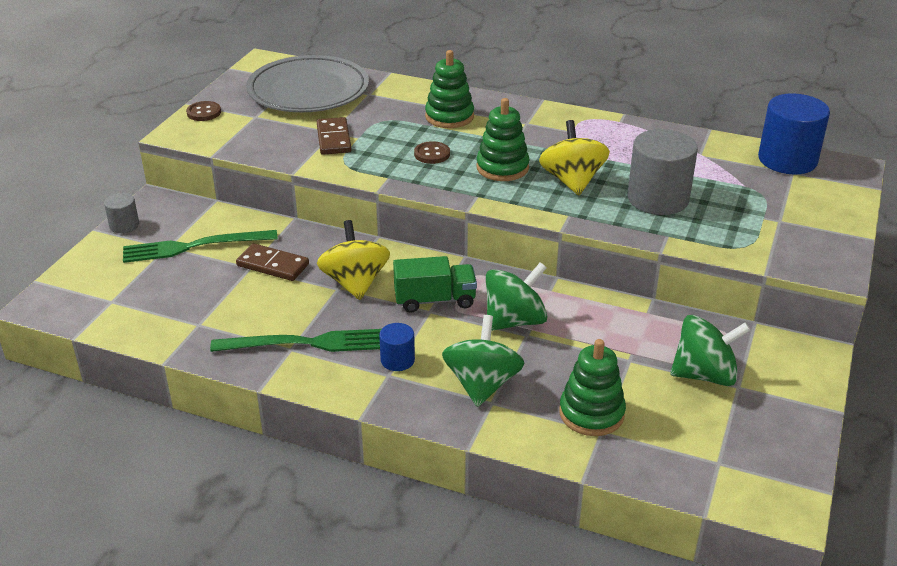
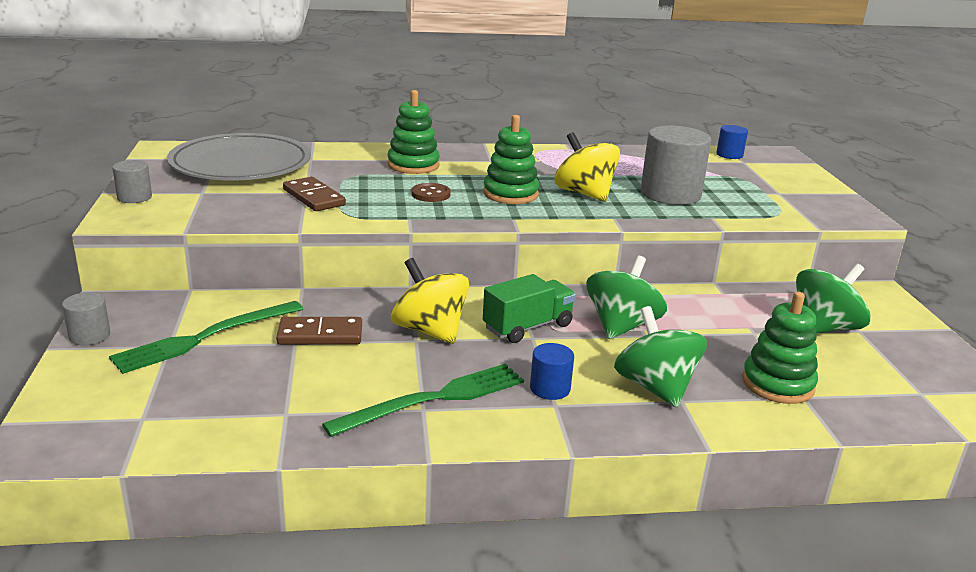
camera: 30 degrees left, 10 degrees down
brown button [186,101,221,121] -> grey cylinder [112,160,152,203]
blue cylinder [758,93,830,174] -> blue cylinder [716,125,748,159], size x0.50

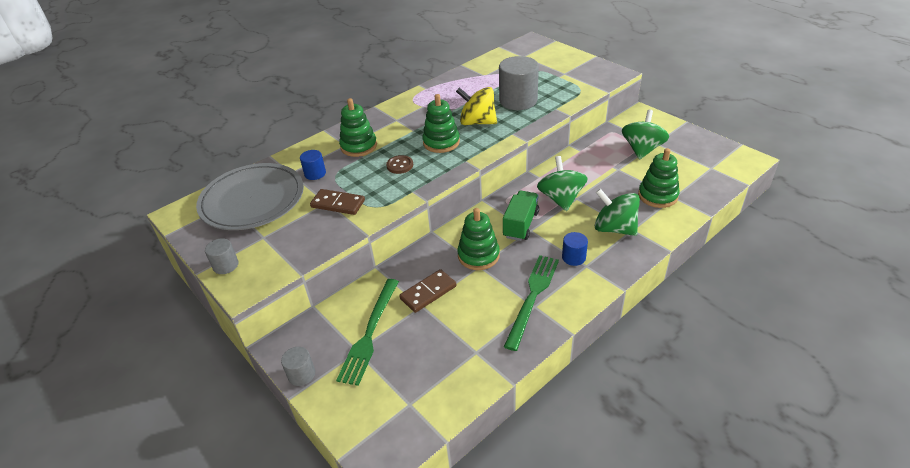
camera: 30 degrees left, 15 degrees up
yellow spinning top [391,258,469,344] -> green stacking toy [457,208,500,270]
blue cylinder [716,125,748,159] -> blue cylinder moved to [300,150,326,180]

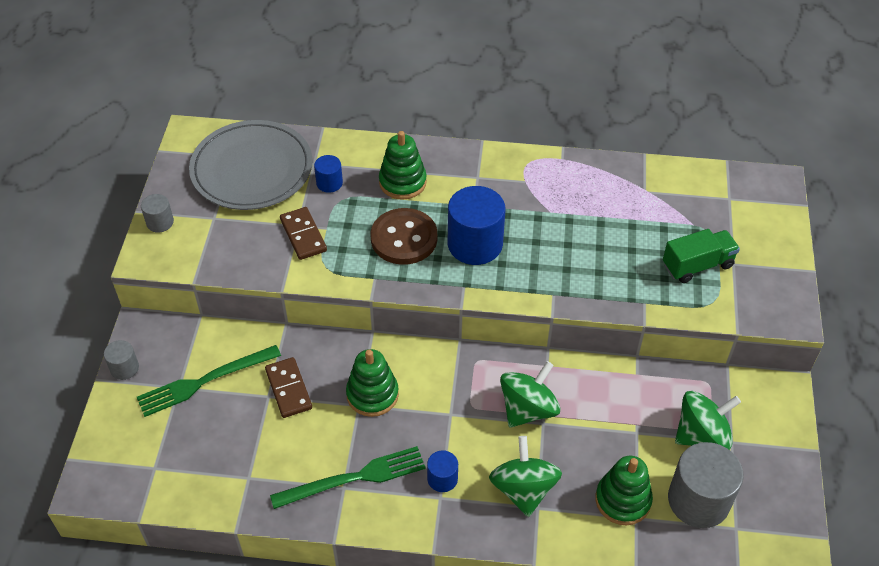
camera: 45 degrees right, 10 degrees up
brown button [386,155,413,174] -> brown button [371,208,437,265], size x1.94
brown domino [399,269,456,313] -> brown domino turned 60 degrees clockwise [265,357,312,418]
green stacking toy [422,94,460,153] -> blue cylinder [448,186,506,265]
yellow spinning top [456,87,497,125] -> none
grey cylinder [499,56,539,110] -> grey cylinder moved to [668,442,744,528]
green truck [503,191,539,241] -> green truck moved to [663,229,740,283]

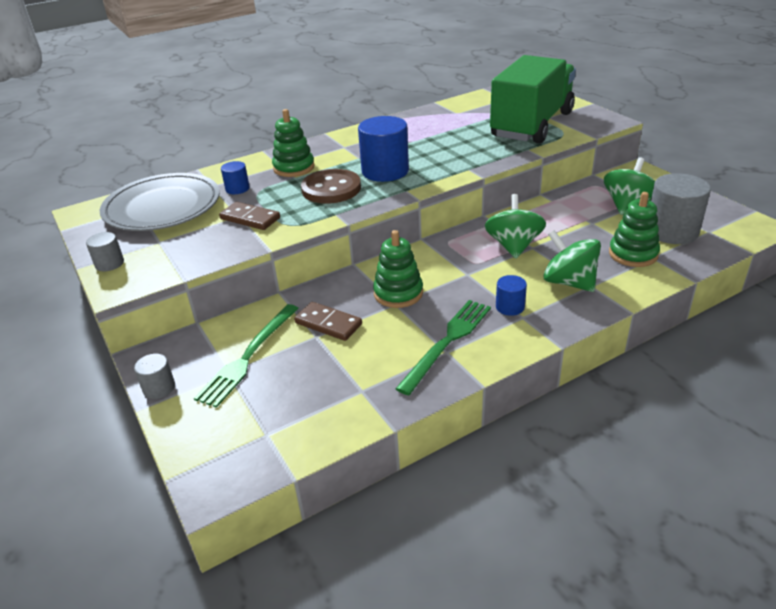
camera: 35 degrees left, 15 degrees down
green truck [663,229,740,283] -> green truck [490,55,576,144], size x2.13

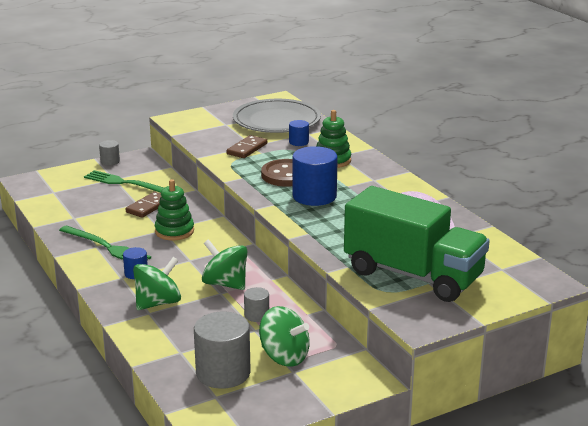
camera: 90 degrees right, 10 degrees down
grey cylinder [86,232,124,271] -> grey cylinder moved to [244,287,269,322]
green spinning top [485,194,546,259] -> green spinning top turned 150 degrees counterclockwise [202,239,247,290]
green stacking toy [609,192,660,267] -> none

